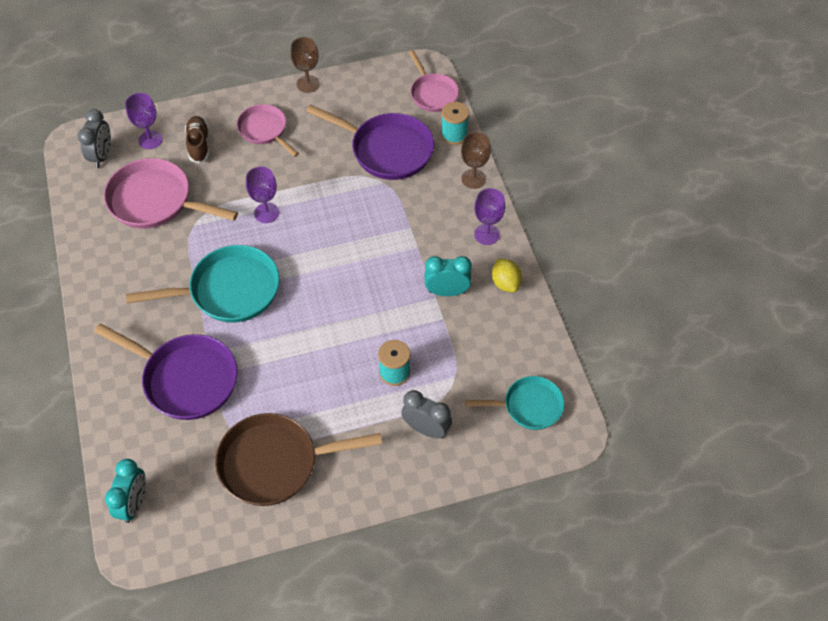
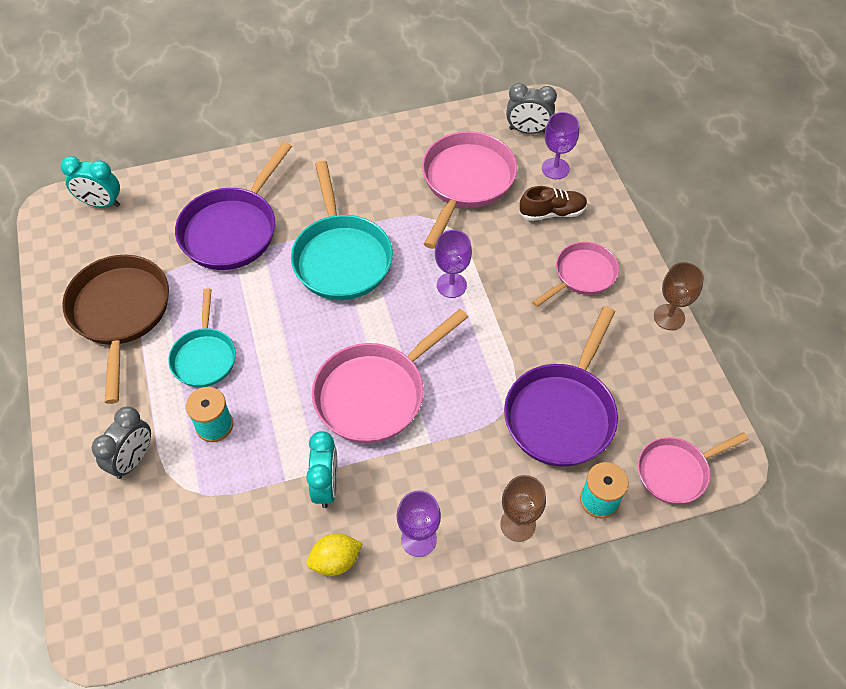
camera: 90 degrees right, 0 degrees up
turquoise pan [465,376,565,430] -> turquoise pan moved to [168,289,236,387]
none -> pink pan [312,309,468,443]

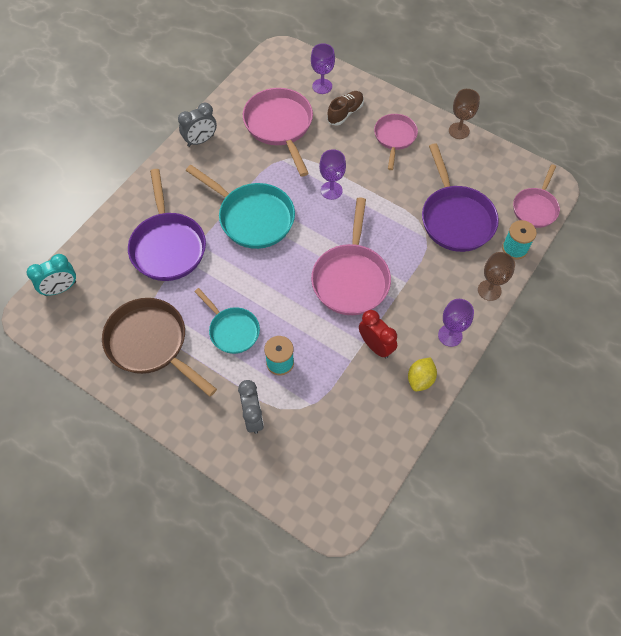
camera: 40 degrees left, 5 degrees up
turquoise clock [306,431,338,508] -> red clock [359,310,397,358]
grey clock [506,83,557,134] -> grey clock moved to [178,103,217,147]

